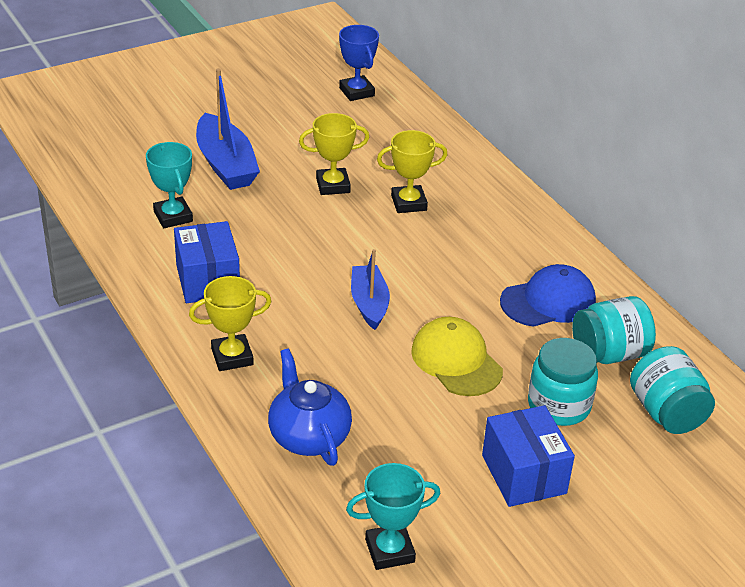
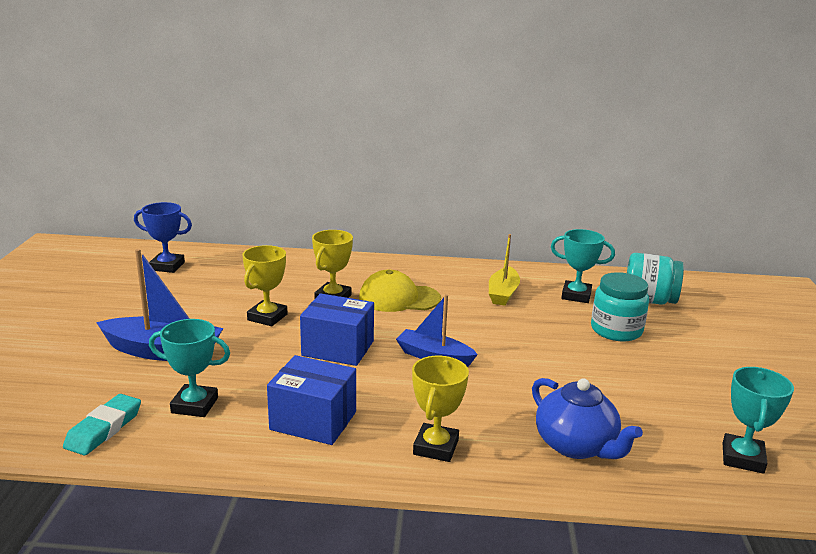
camera: 55 degrees left, 15 degrees down
blue teapot [268,349,352,466] -> blue teapot turned 135 degrees counterclockwise [532,378,643,459]
yellow cap [411,317,503,396] -> yellow cap moved to [359,270,441,312]
blue box [482,405,575,507] -> blue box moved to [300,293,374,366]
blue cap [500,264,596,327] -> yellow boat [489,234,520,306]
turquoise jar [572,296,656,364] -> turquoise trophy [551,229,615,303]
none -> turquoise eraser [63,394,141,455]

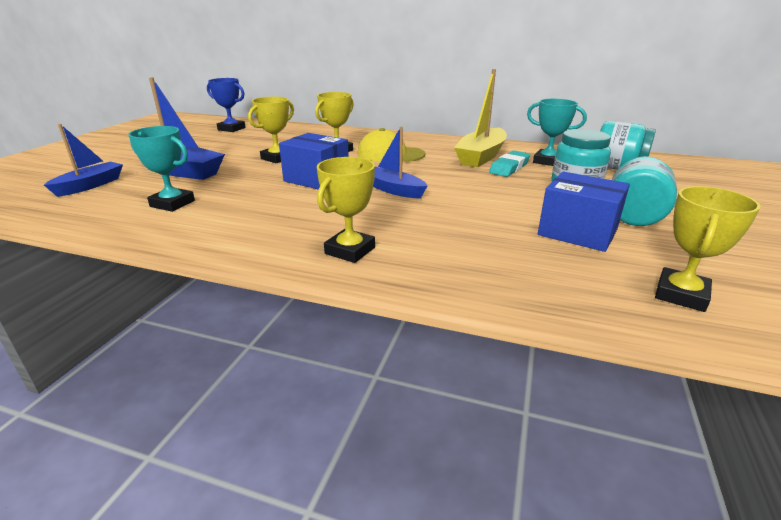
camera: 15 degrees right, 5 degrees up
turquoise eraser [63,394,141,455] -> turquoise eraser moved to [489,151,530,177]
blue box [267,355,356,445] -> blue box moved to [538,172,630,252]
yellow boat [489,234,520,306] -> yellow boat [454,69,507,167], size x1.52
blue teapot [532,378,643,459] -> none
turquoise trophy [723,367,794,474] -> yellow trophy [655,186,760,312]
none -> blue boat [44,124,123,197]
none -> turquoise jar [612,156,677,226]

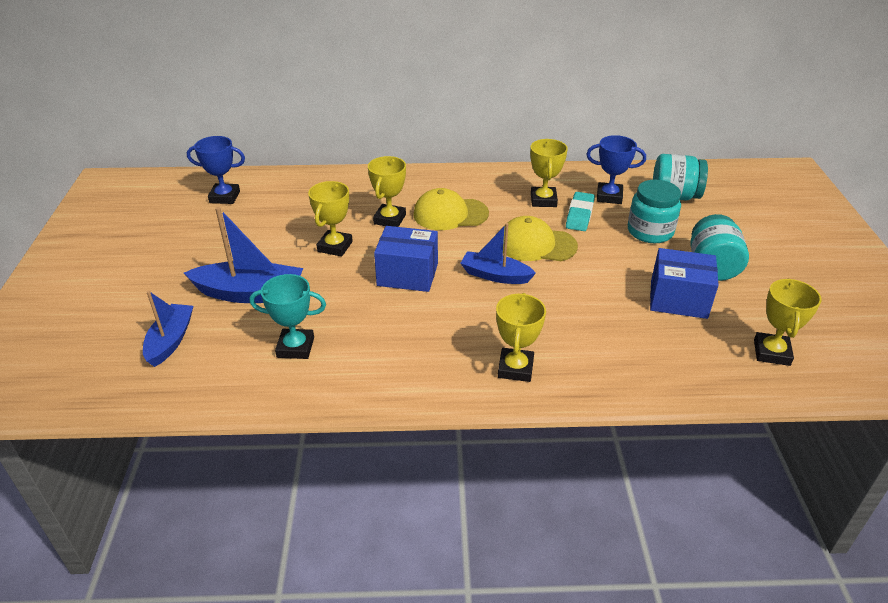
camera: 20 degrees left, 10 degrees up
yellow boat [454,69,507,167] -> yellow trophy [530,139,568,207]
turquoise trophy [527,99,587,166] -> blue trophy [586,135,646,204]
none -> yellow cap [503,216,578,261]

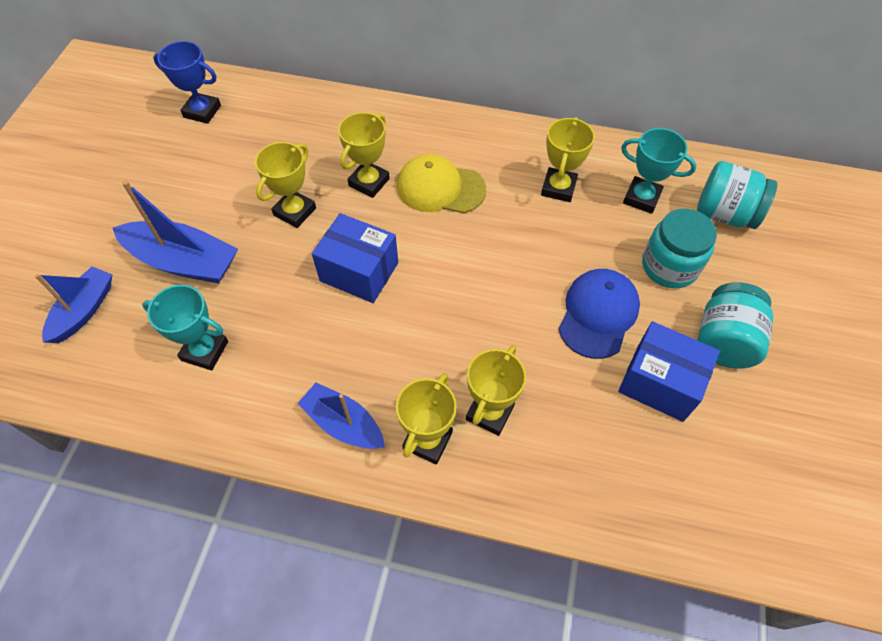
camera: 15 degrees right, 20 degrees up
blue boat [460,223,536,284] -> blue boat moved to [297,383,385,449]
yellow cap [503,216,578,261] -> none
turquoise eraser [566,192,595,231] -> none
blue trophy [586,135,646,204] -> turquoise trophy [621,128,697,214]
yellow trophy [754,278,822,366] -> yellow trophy moved to [466,345,526,436]
none -> blue cap [558,269,640,359]

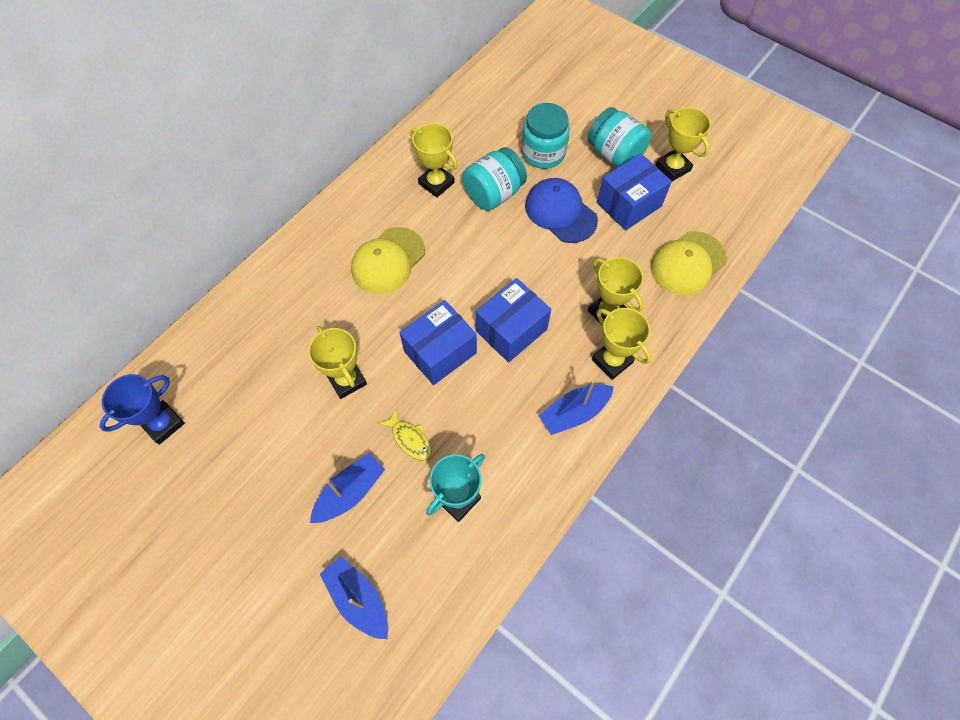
camera: 65 degrees left, 5 degrees up
blue boat [113,180,238,283] -> blue boat [310,453,385,523], size x0.66
yellow trophy [338,112,390,198] -> yellow trophy moved to [655,107,711,181]
turquoise trophy [621,128,697,214] -> none
turquoise jar [697,161,778,229] -> turquoise jar moved to [462,147,527,211]
none -> yellow fish [379,409,432,460]
none -> blue box [476,278,551,362]
none -> yellow cap [650,231,727,296]

